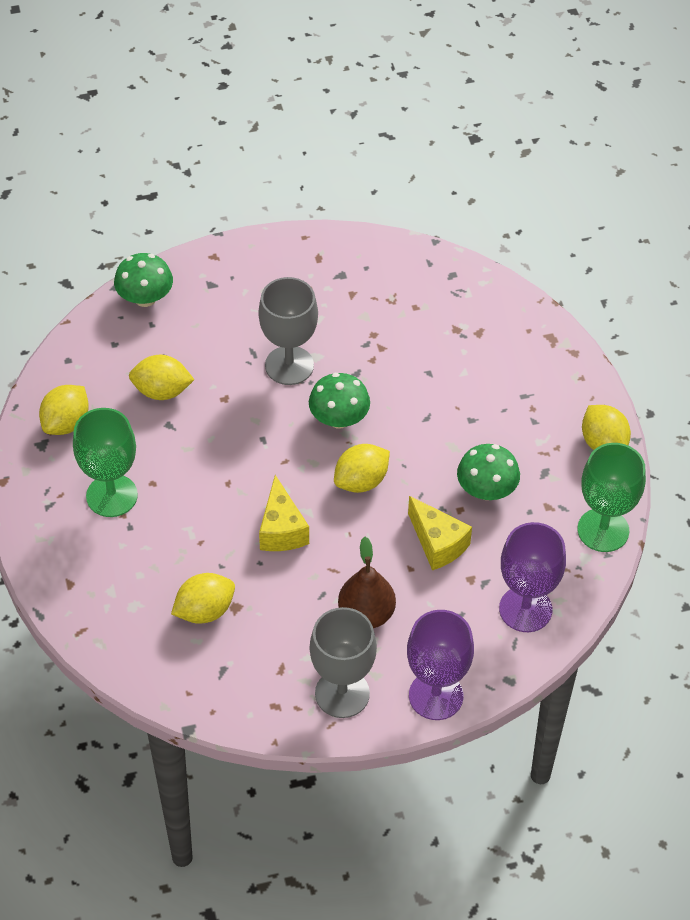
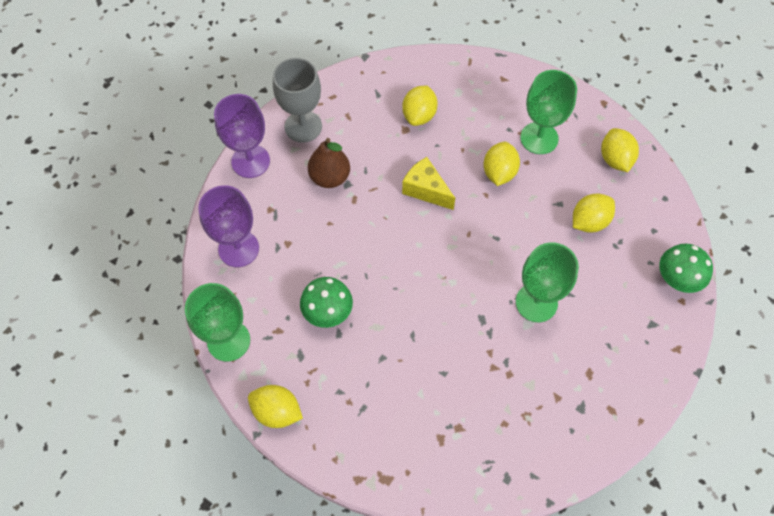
camera: 140 degrees right, 10 degrees up
grey goblet [258,277,318,385] -> green goblet [516,242,579,322]
green mushroom [309,373,370,428] -> none
yellow lemon [334,444,390,493] -> yellow lemon moved to [483,142,520,186]
yellow cheese [408,496,472,570] -> none

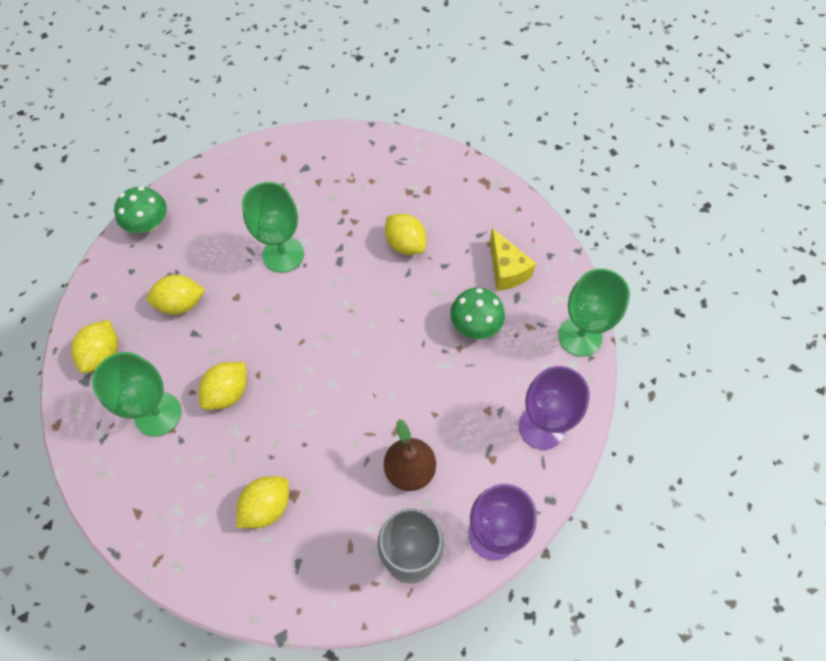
camera: 155 degrees left, 0 degrees up
yellow lemon [248,385,303,428] -> yellow lemon moved to [385,214,426,255]
yellow cheese [402,157,455,210] -> yellow cheese moved to [490,228,536,291]

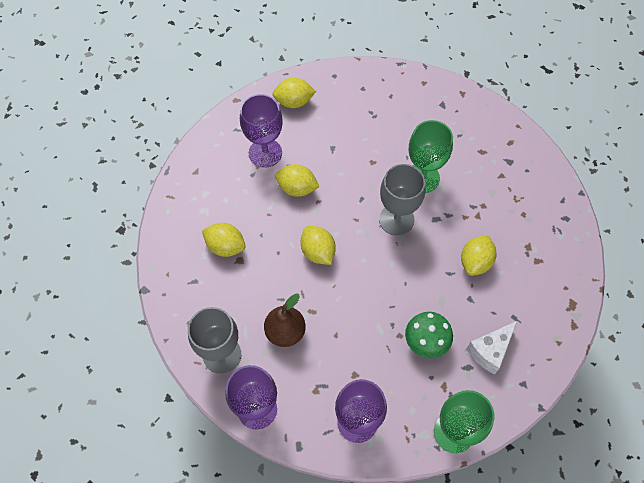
camera: 70 degrees right, 0 degrees up
green goblet [92,352,181,436] -> purple goblet [240,94,283,168]
green mushroom [114,187,167,233] -> none
yellow lemon [147,275,205,315] -> yellow lemon moved to [301,226,336,265]
yellow cheese [490,228,536,291] -> white cheese [466,321,517,374]
none -> grey goblet [379,164,426,236]

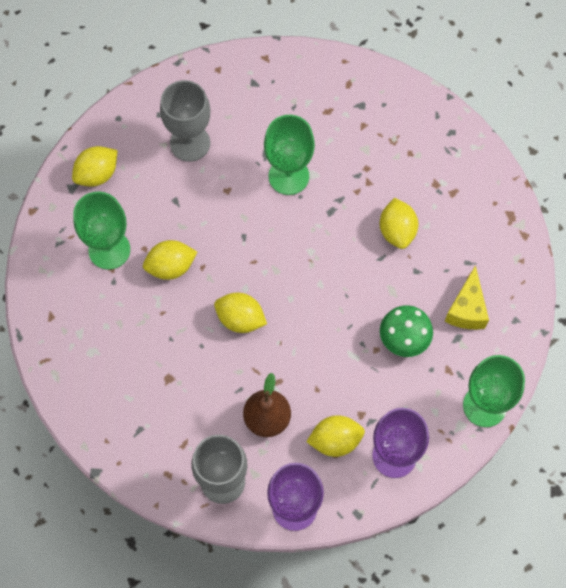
camera: 35 degrees left, 5 degrees up
yellow lemon [202,223,245,257] -> yellow lemon moved to [306,415,365,457]
purple goblet [240,94,283,168] -> green goblet [73,191,130,270]
grey goblet [379,164,426,236] -> grey goblet moved to [160,80,211,162]
white cheese [466,321,517,374] -> yellow cheese [445,265,489,329]

